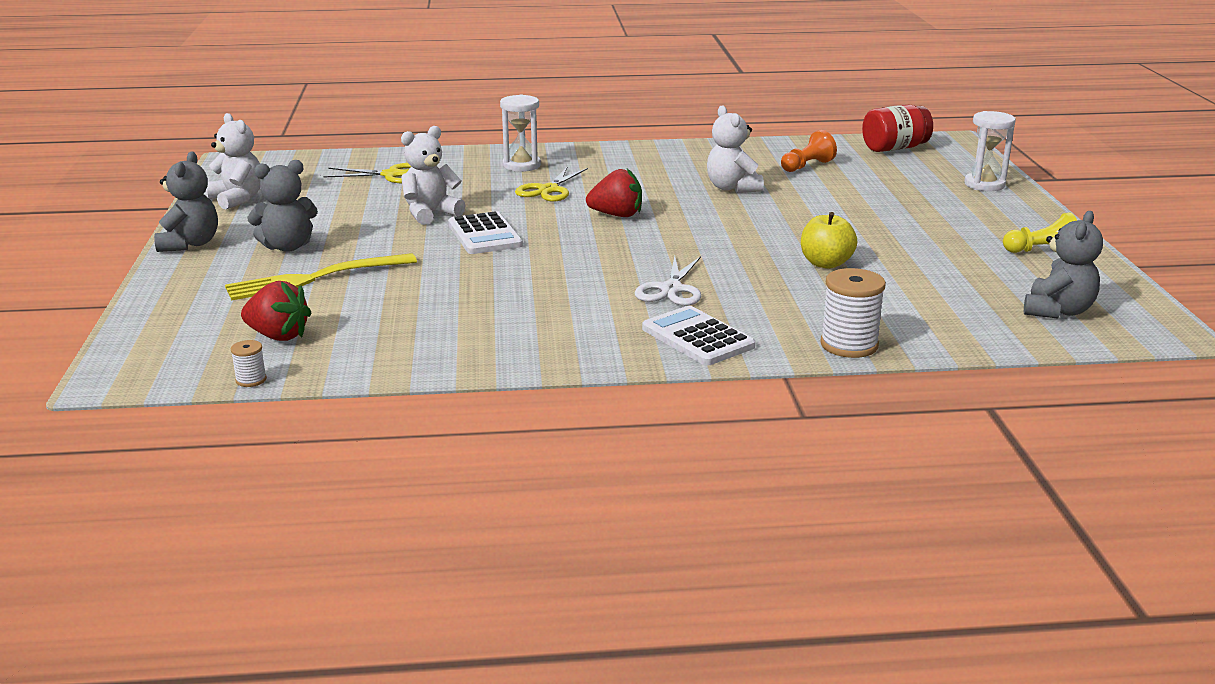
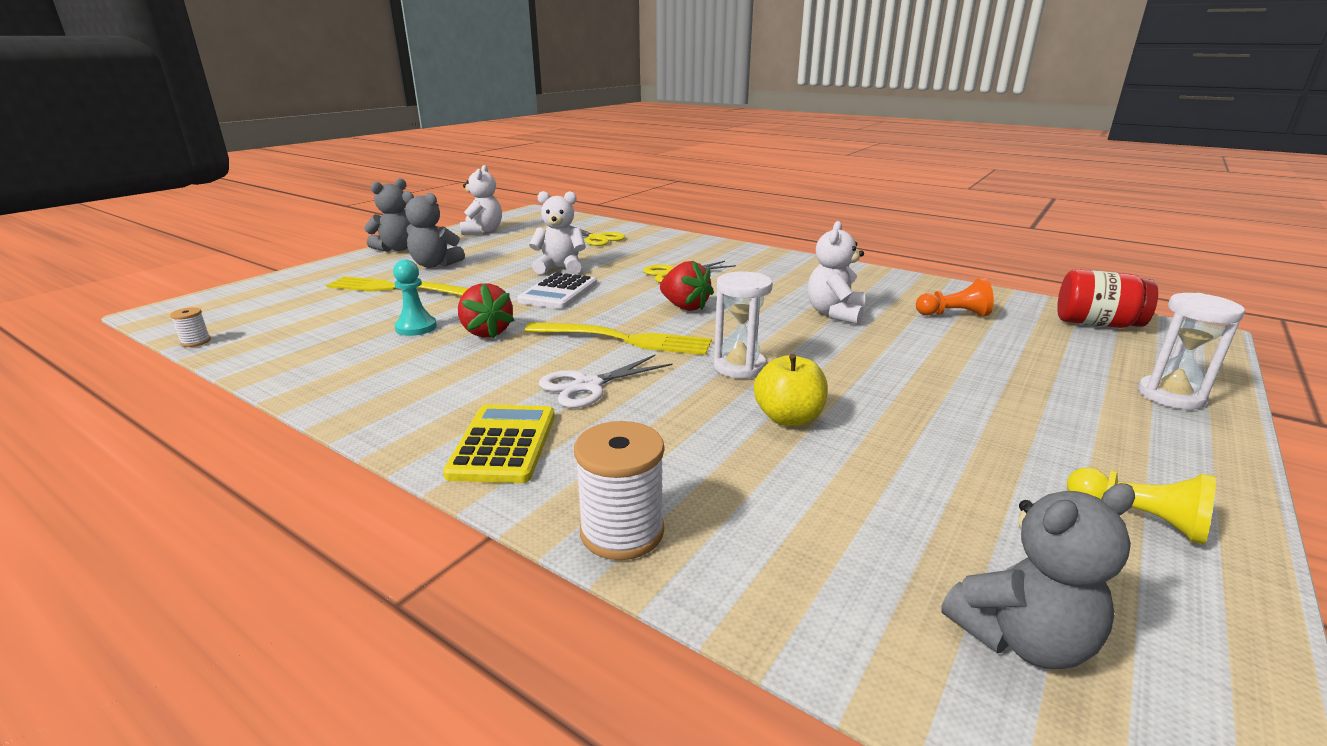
camera: 40 degrees right, 0 degrees up
red strawberry [241,281,311,341] -> red strawberry moved to [458,283,515,339]
white hourglass [500,95,541,172] -> white hourglass moved to [714,271,773,379]
white calculator [642,306,755,365] -> yellow calculator [443,405,555,483]
none -> turquoise pawn [393,259,437,336]
none -> yellow fork [525,322,712,355]

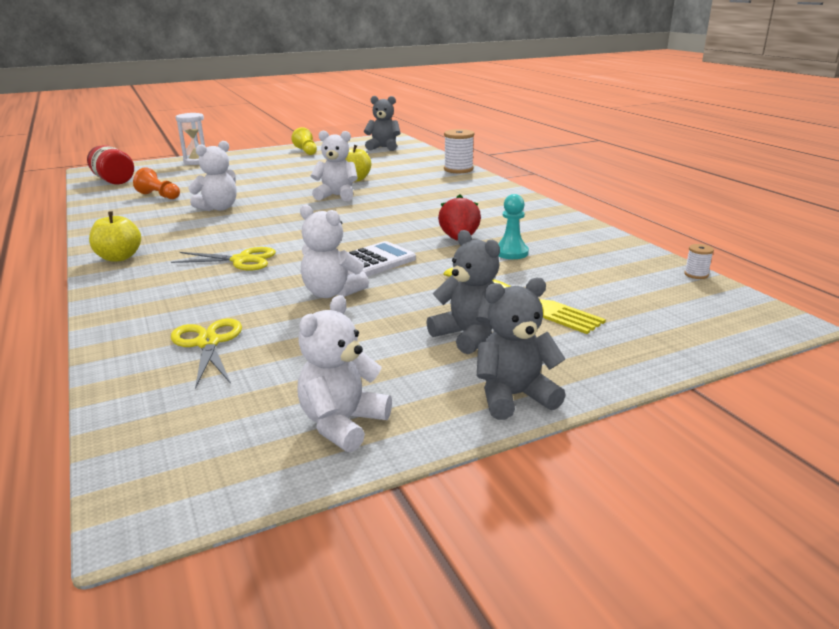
camera: 150 degrees left, 0 degrees up
yellow calculator [443,405,555,483] -> none
yellow fork [525,322,712,355] -> none
white scissors [539,355,672,408] -> none
red strawberry [660,261,714,311] -> none
white hourglass [714,271,773,379] -> white teddy bear [310,130,358,201]
none -> yellow apple [89,212,141,262]

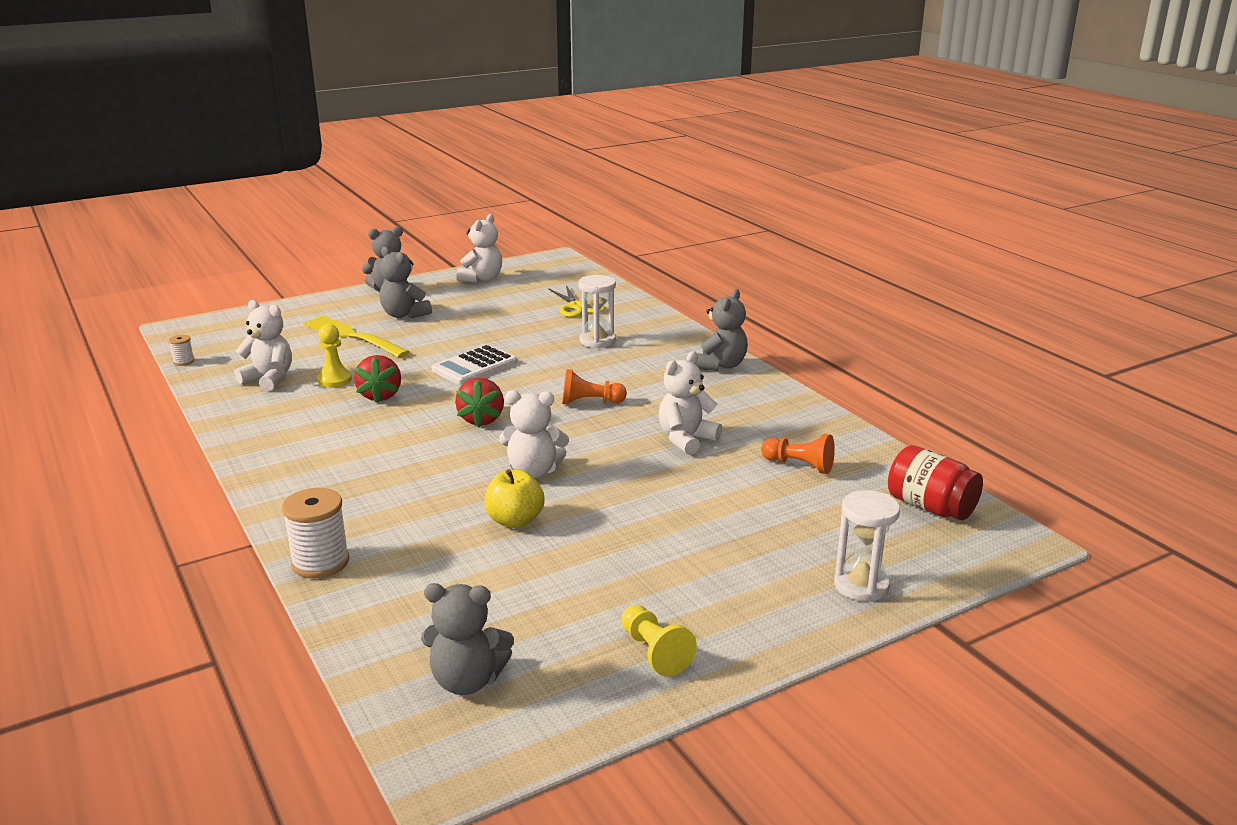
camera: 175 degrees right, 0 degrees up
yellow apple [89,212,141,262] -> grey teddy bear [696,289,748,371]
yellow scissors [171,247,276,270] -> none
white teddy bear [300,205,369,298] -> white teddy bear moved to [234,300,292,391]
turquoise pawn [498,194,529,259] -> yellow pawn [317,324,352,388]
none -> red strawberry [455,378,504,428]
none -> orange pawn [562,369,627,405]
none -> white hourglass [579,275,616,349]

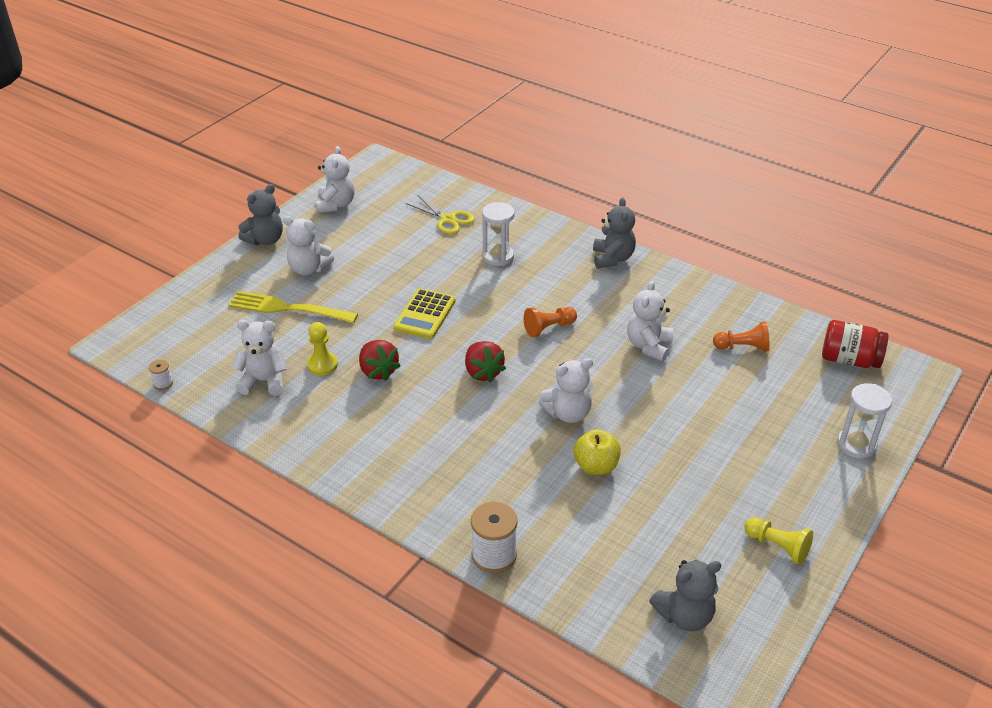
camera: 25 degrees left, 15 degrees up
grey teddy bear [380,247,432,318] -> white teddy bear [283,216,334,275]
white calculator [431,345,517,385] -> yellow calculator [394,288,456,339]

